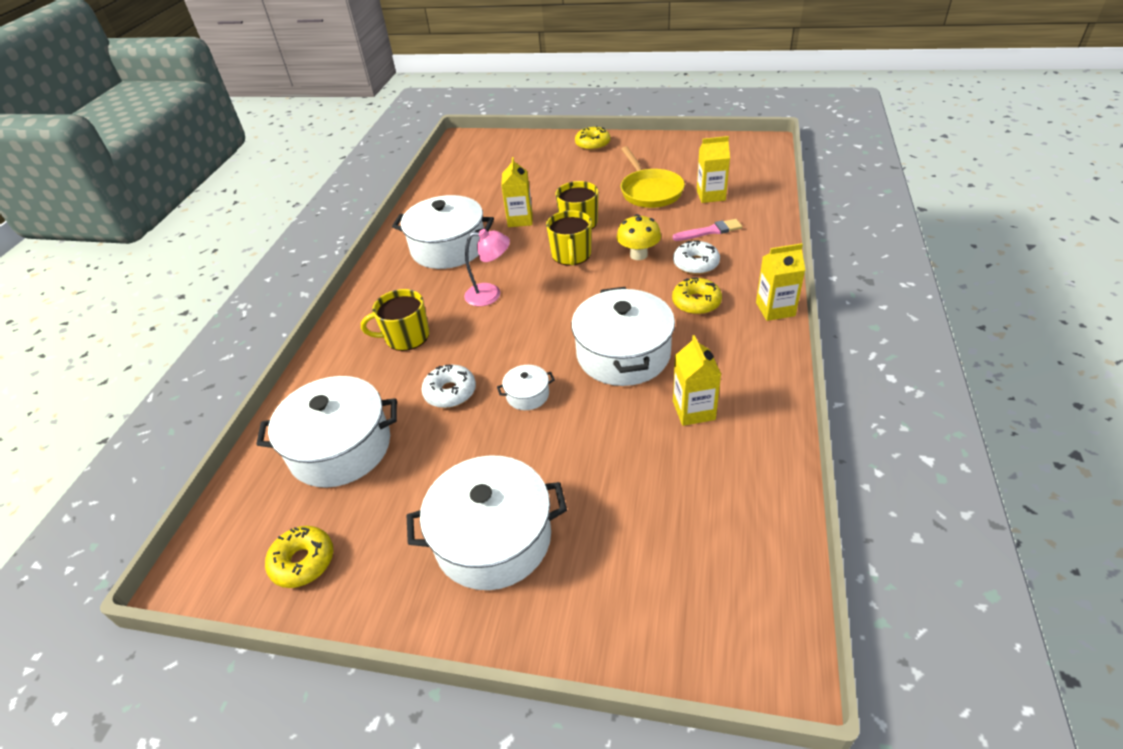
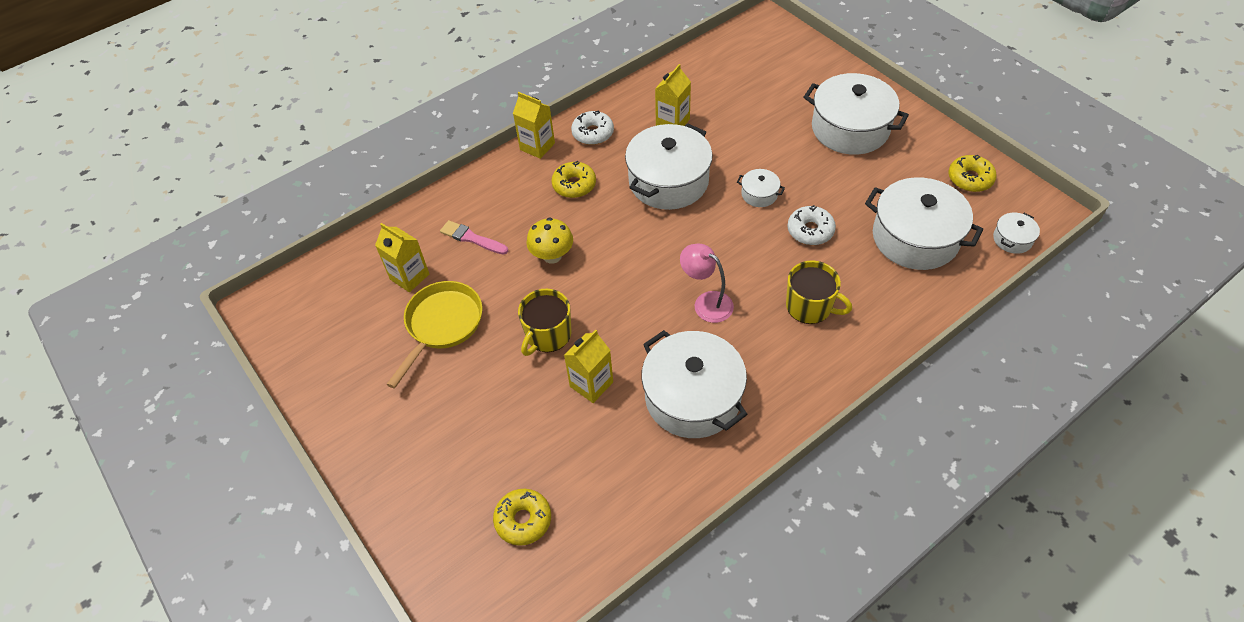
camera: 140 degrees left, 10 degrees up
yellow mug [546,210,592,266] -> none
yellow donut [575,126,610,151] -> yellow donut moved to [493,489,551,546]
white donut [673,240,720,274] -> white donut moved to [571,110,614,145]
none -> white pot [993,213,1040,254]

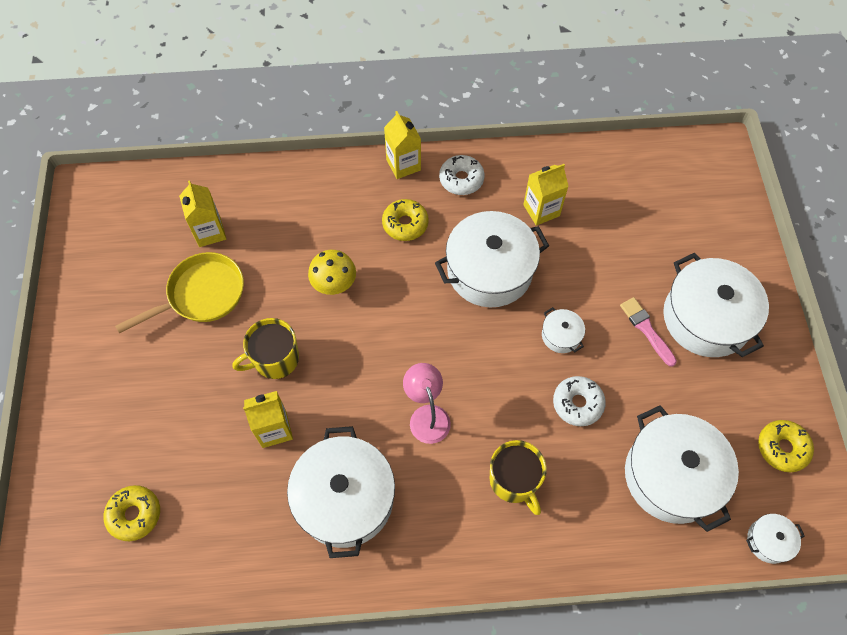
camera: 30 degrees right, 10 degrees up
pink brush [440,220,508,255] -> pink brush moved to [620,297,677,367]

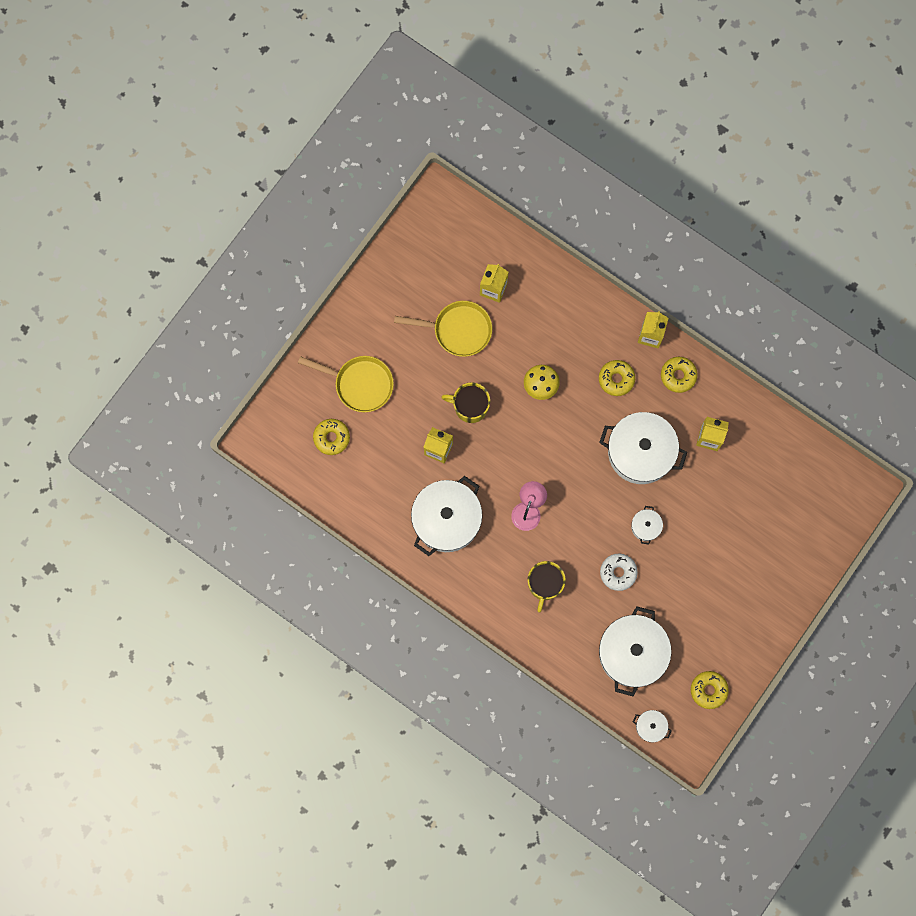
camera: 40 degrees right, 15 degrees up
white donut [439,155,485,195] -> yellow donut [661,357,698,393]
pink brush [620,297,677,367] -> none
white pot [663,253,769,357] -> none
none -> yellow pan [298,356,394,412]

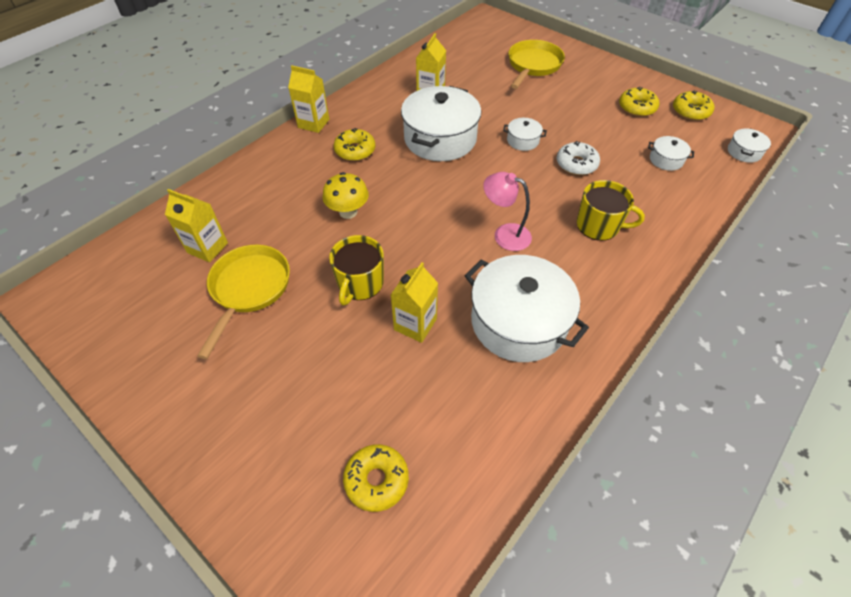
camera: 85 degrees left, 25 degrees down
yellow pan [298,356,394,412] -> yellow pan moved to [508,40,565,89]
white pot [599,606,672,696] -> white pot [648,136,694,171], size x0.44
yellow donut [661,357,698,393] -> yellow donut moved to [619,87,659,117]

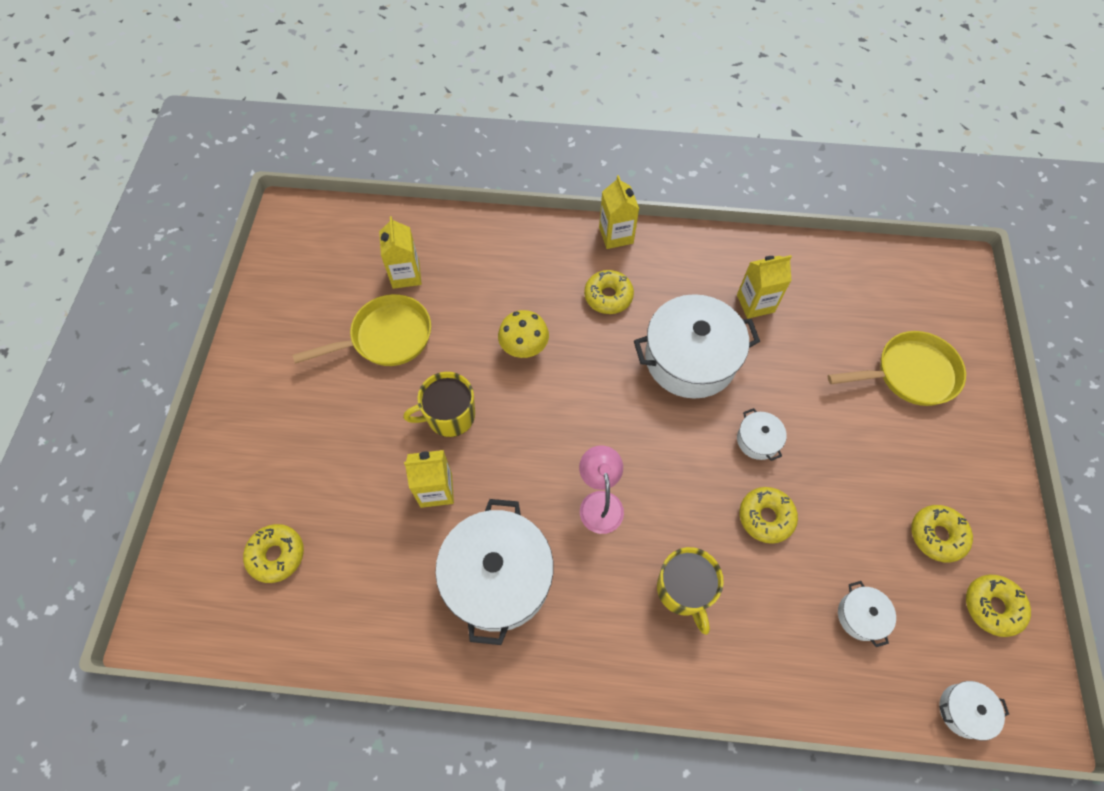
camera: 55 degrees right, 10 degrees up
white donut [557,141,600,175] -> yellow donut [739,487,798,544]

